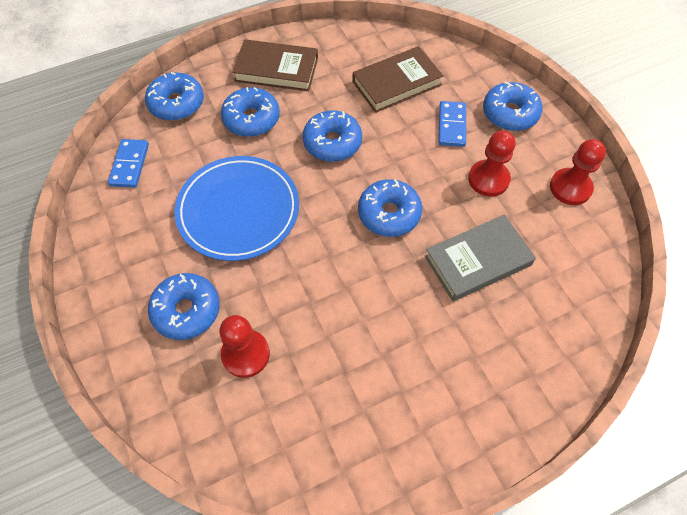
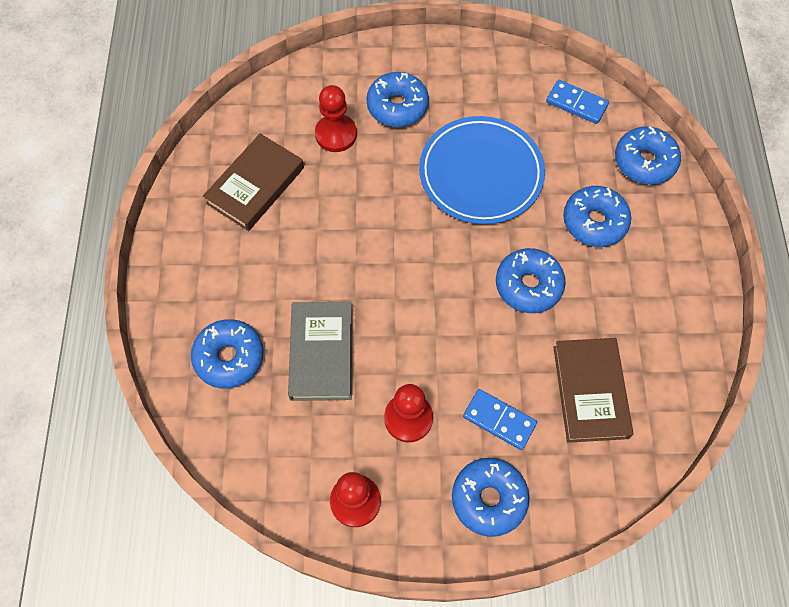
camera: 115 degrees right, 5 degrees up
brown book [232,39,318,91] -> brown book moved to [203,134,304,231]
blue donut [358,179,422,237] -> blue donut moved to [191,319,264,389]

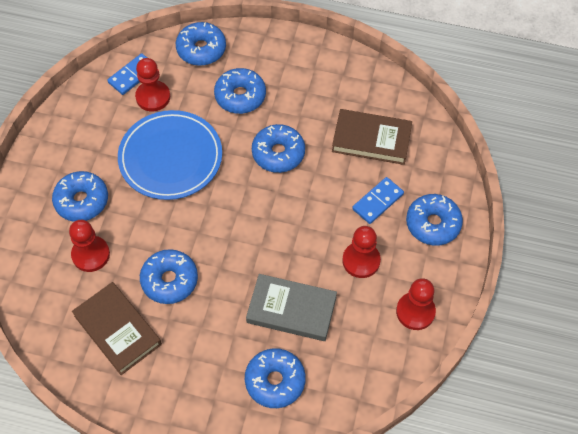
camera: 75 degrees left, 5 degrees down
none -> red pawn [135,58,170,111]
none -> blue donut [140,249,198,304]

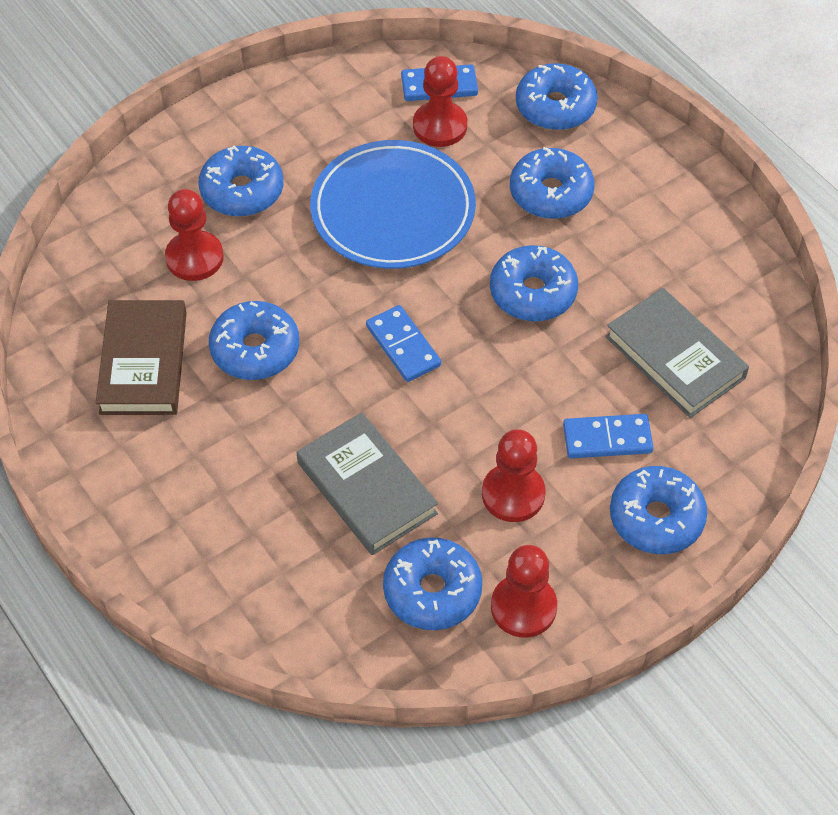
camera: 40 degrees right, 5 degrees down
blue donut [245,348,306,408] -> blue donut moved to [383,537,482,630]
brown book [332,109,412,165] -> grey book [605,288,749,418]
none -> blue domino [366,305,441,382]

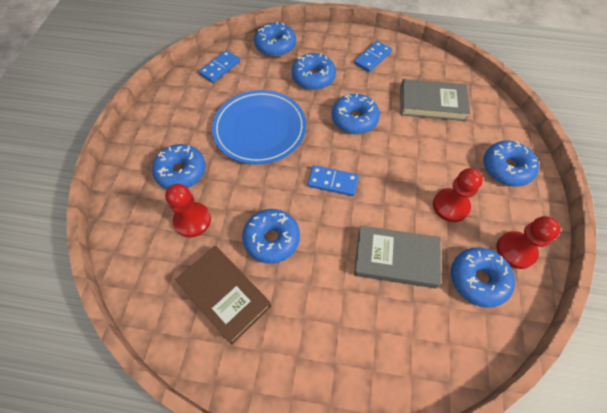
camera: 45 degrees left, 5 degrees up
red pawn [413,56,467,147] -> none
blue domino [563,414,654,458] -> blue domino moved to [354,41,392,72]

